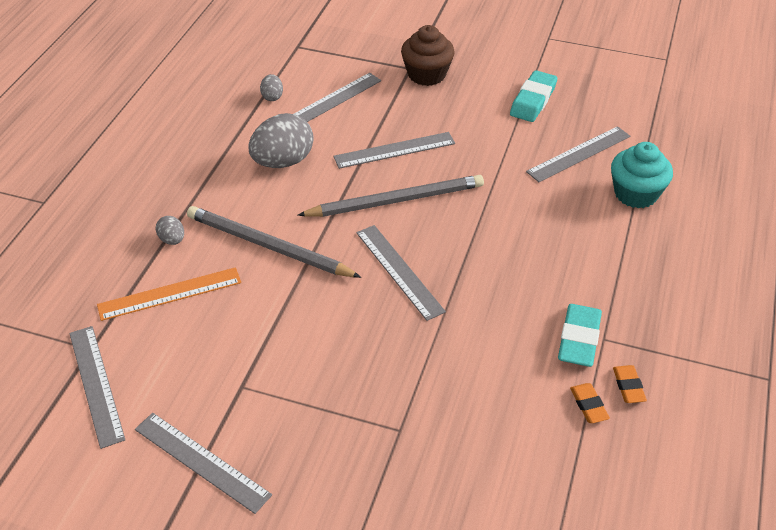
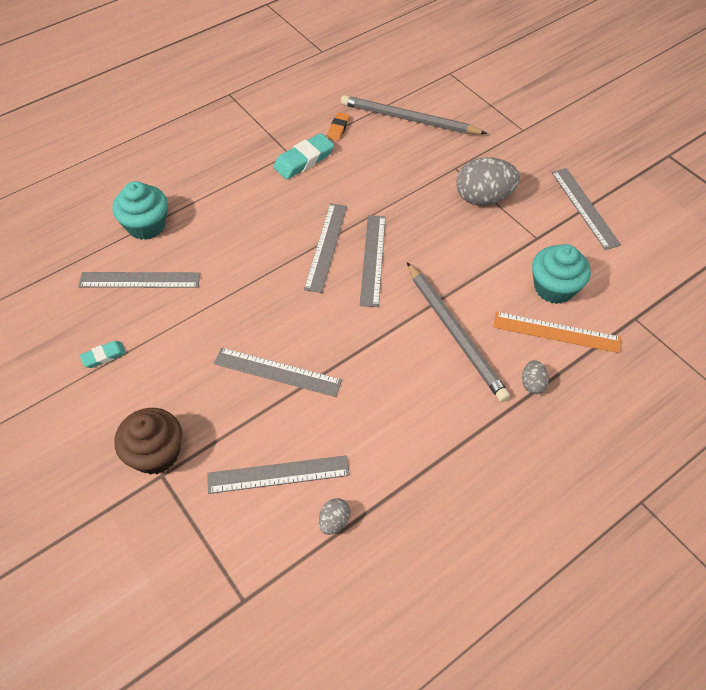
camera: 145 degrees left, 10 degrees up
grey ruler [69,326,125,449] -> grey ruler moved to [304,203,347,293]
grey egg [248,113,314,168] -> grey egg moved to [456,157,520,206]
grey pencil [297,175,484,217] -> grey pencil moved to [341,95,487,134]
turquoise eraser [510,70,557,122] -> turquoise eraser [80,341,126,368], size x0.57
orange eraser [613,365,647,403] -> none
none -> turquoise cupcake [532,244,591,304]

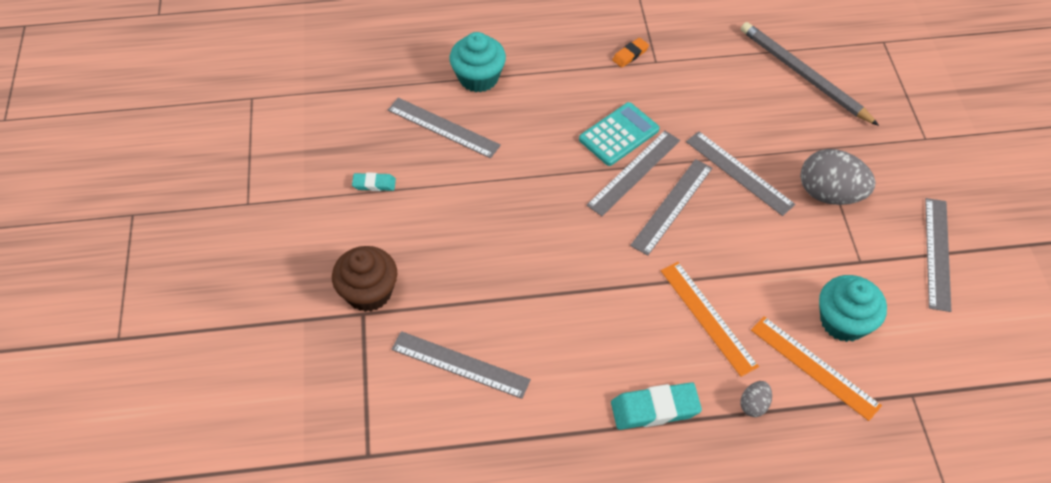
camera: 30 degrees right, 0 degrees up
grey ruler [214,348,342,397] -> grey ruler moved to [686,131,796,216]
turquoise eraser [273,133,334,179] -> turquoise eraser moved to [611,382,702,430]
grey egg [319,498,350,535] -> none
orange eraser [327,112,350,141] -> orange eraser moved to [612,38,649,68]
grey pencil [407,262,510,402] -> orange ruler [661,262,759,377]
none -> turquoise calculator [579,102,660,166]

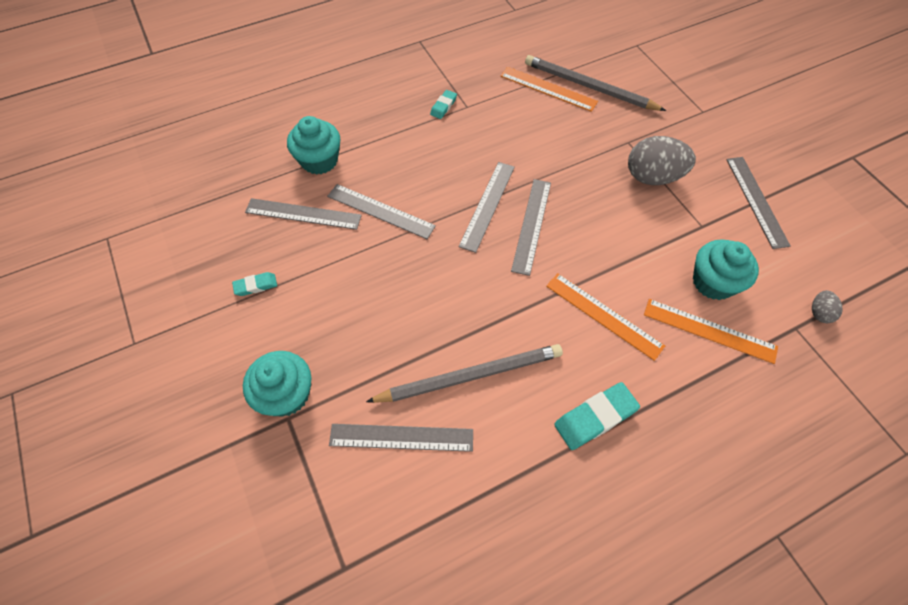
camera: 20 degrees left, 5 degrees up
brown cupcake [332,246,397,312] -> turquoise cupcake [243,351,311,417]
turquoise calculator [579,102,660,166] -> none
orange eraser [612,38,649,68] -> turquoise eraser [430,90,457,119]
grey ruler [686,131,796,216] -> grey ruler moved to [327,184,436,239]
grey egg [740,381,772,417] -> grey egg moved to [812,290,843,323]
none -> grey pencil [366,344,563,403]
none -> orange ruler [501,67,598,112]

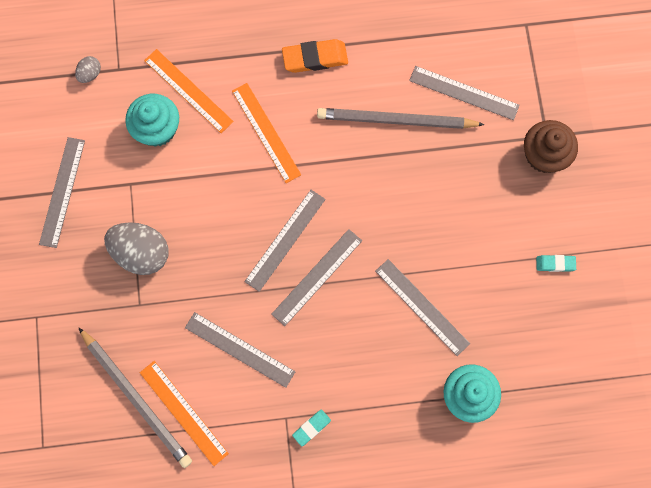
camera: 160 degrees left, 15 degrees up
turquoise cupcake [243,351,311,417] -> brown cupcake [524,120,578,173]
grey ruler [245,198,362,230] -> grey ruler moved to [185,312,296,388]
turquoise eraser [554,382,640,450] -> orange eraser [282,39,348,73]

